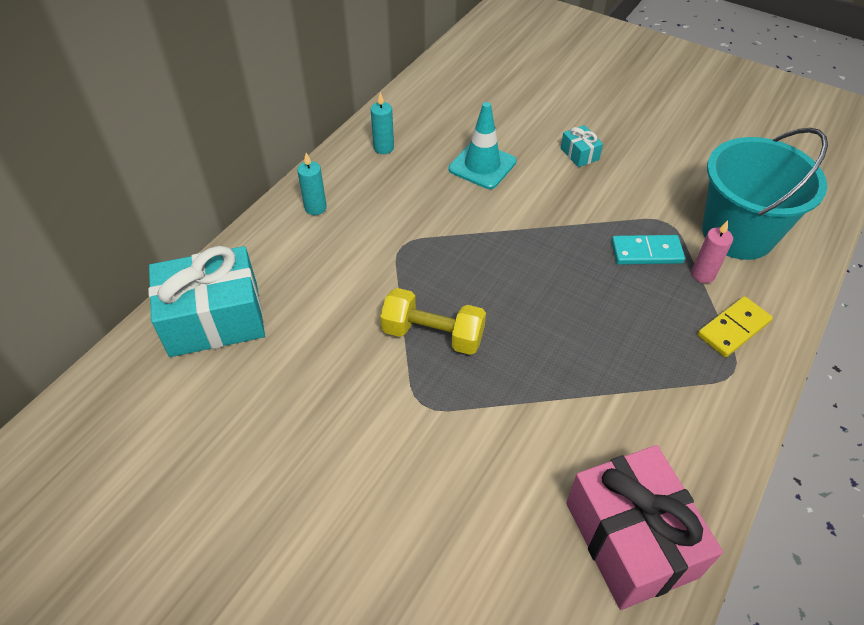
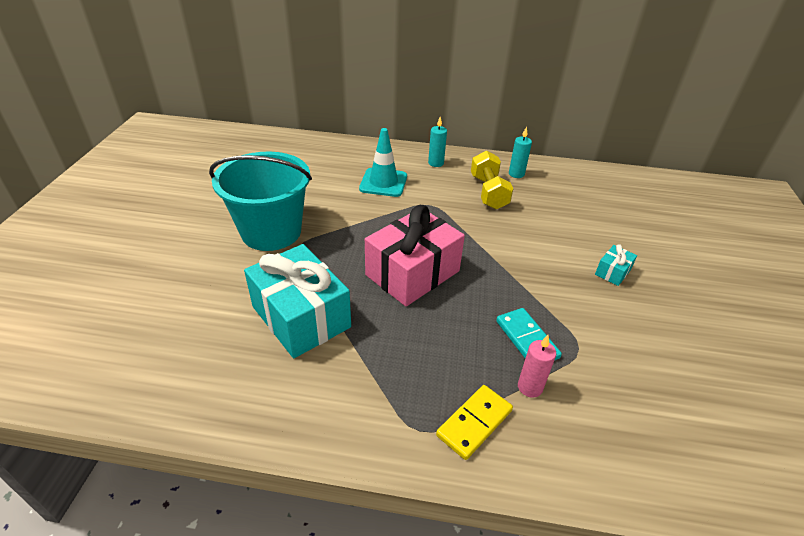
camera: 65 degrees right, 10 degrees down
turquoise gift [148,246,265,357] -> turquoise gift moved to [244,244,351,358]
yellow dumbbell [380,288,486,355] -> yellow dumbbell moved to [471,150,513,209]
turquoise traffic cone [448,102,516,189] -> turquoise traffic cone moved to [359,128,407,197]
pink gift [566,445,723,610] -> pink gift moved to [365,205,465,306]
yellow domino [697,296,773,357] -> yellow domino turned 75 degrees counterclockwise [436,385,513,460]
turquoise bucket [702,128,828,260] -> turquoise bucket moved to [209,152,312,251]

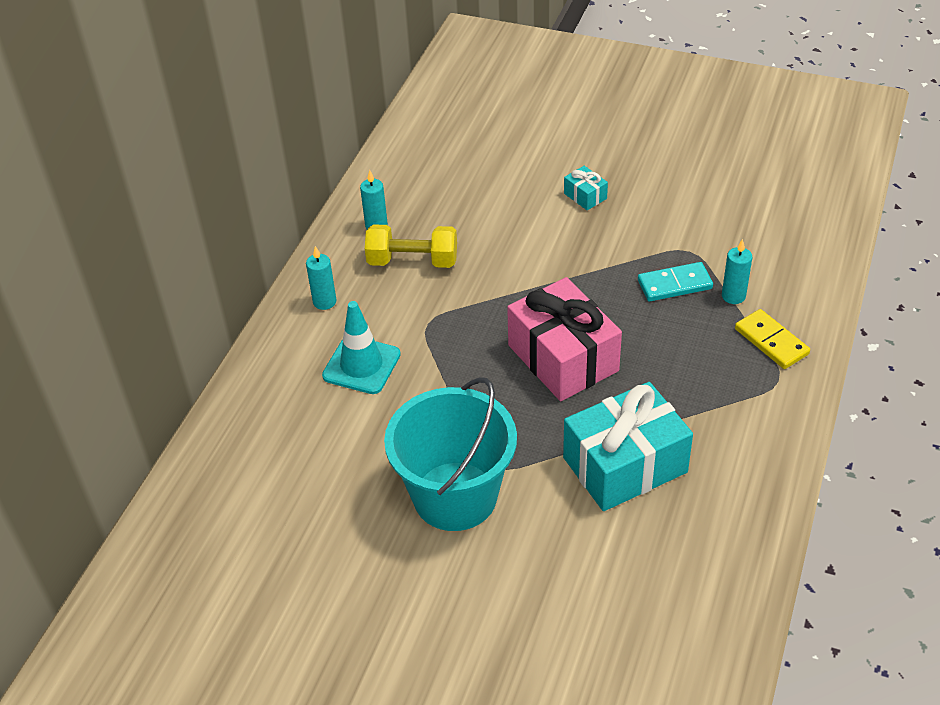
camera: 75 degrees left, 5 degrees up
pink candle [518,335,556,398] -> turquoise candle [722,239,752,304]

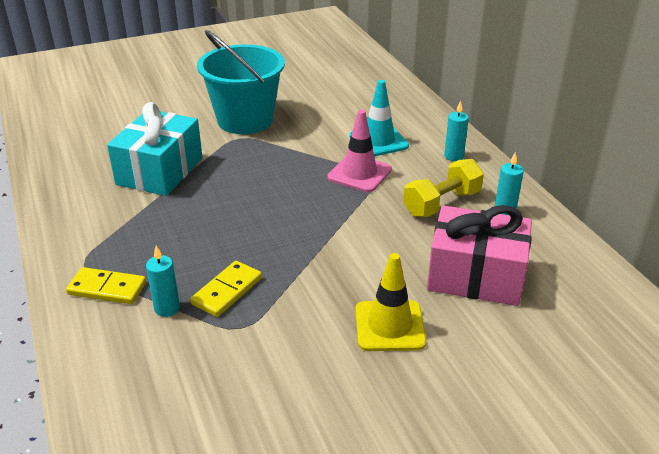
camera: 135 degrees right, 10 degrees down
pink gift [507,277,622,401] -> pink gift moved to [427,205,532,306]
turquoise gift [564,166,608,210] -> yellow traffic cone [355,253,426,351]
turquoise domino [638,262,713,301] -> yellow domino [190,261,262,317]
none -> pink traffic cone [327,110,392,192]

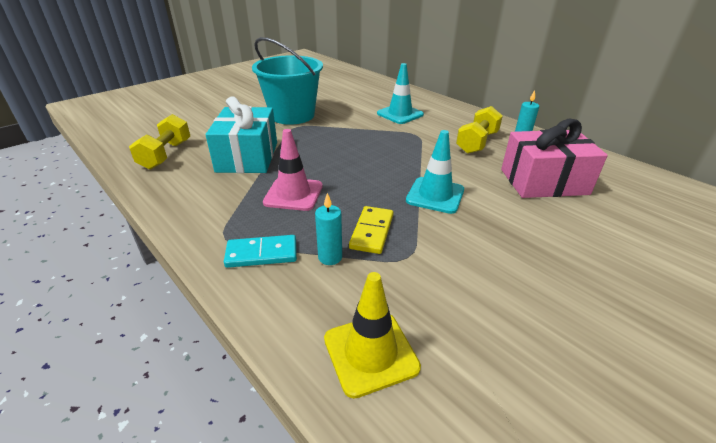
camera: 20 degrees left, 0 degrees up
yellow domino [66,267,146,304] -> turquoise domino [224,235,297,268]
pink traffic cone [327,110,392,192] -> pink traffic cone moved to [263,129,323,211]
yellow traffic cone [355,253,426,351] -> yellow traffic cone moved to [324,272,421,399]
turquoise candle [444,100,469,161] -> none
none -> yellow dumbbell [129,114,190,170]
none -> turquoise traffic cone [406,130,464,214]

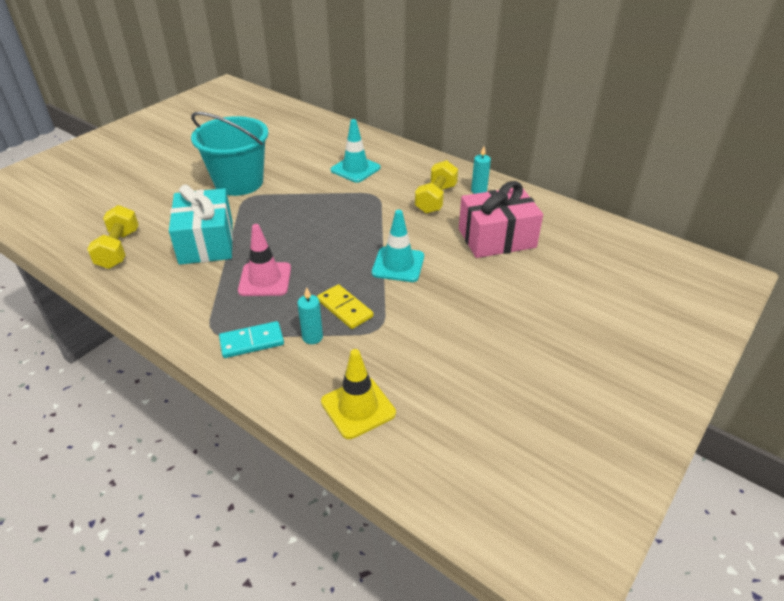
camera: 10 degrees left, 5 degrees up
yellow domino [349,206,394,254] -> yellow domino turned 45 degrees counterclockwise [317,284,373,329]

